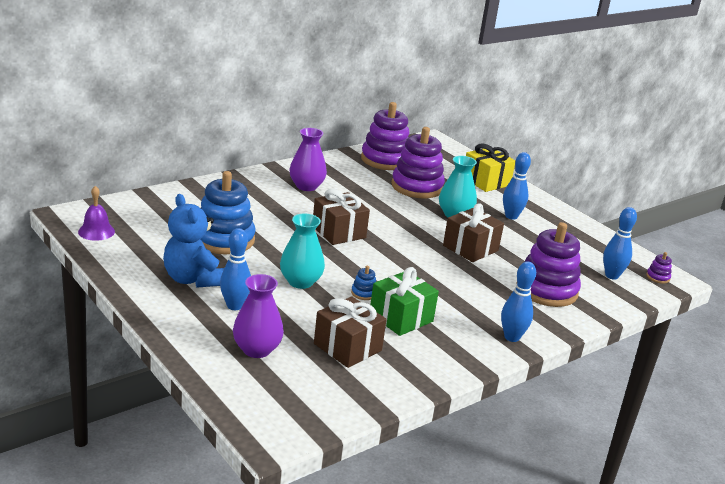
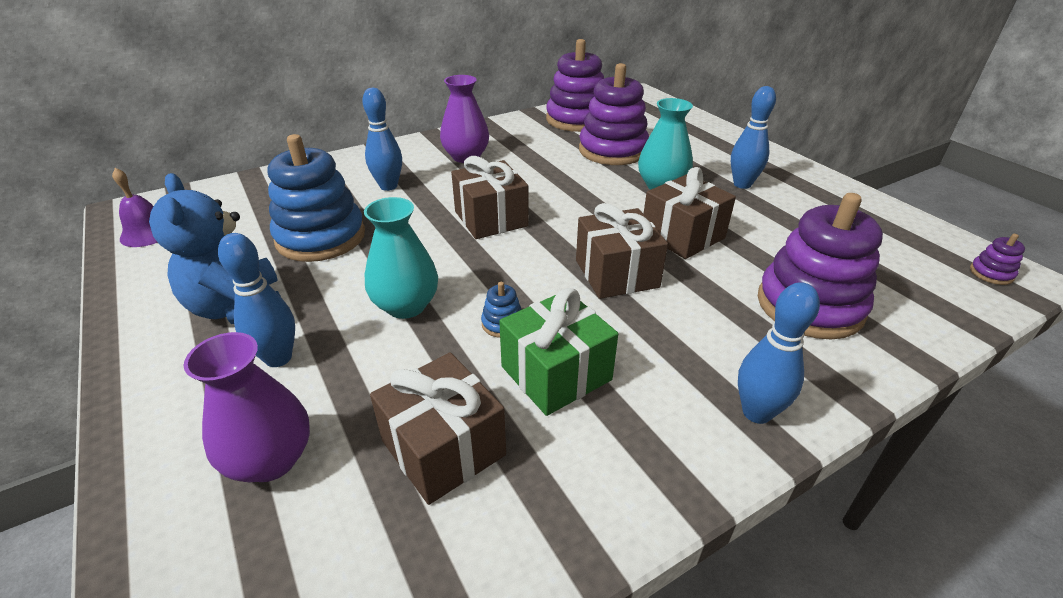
camera: 10 degrees right, 10 degrees up
yellow gift [466,144,515,192] -> none
blue bowling pin [603,207,637,279] -> blue bowling pin moved to [362,88,402,191]
none -> brown gift [576,203,668,299]

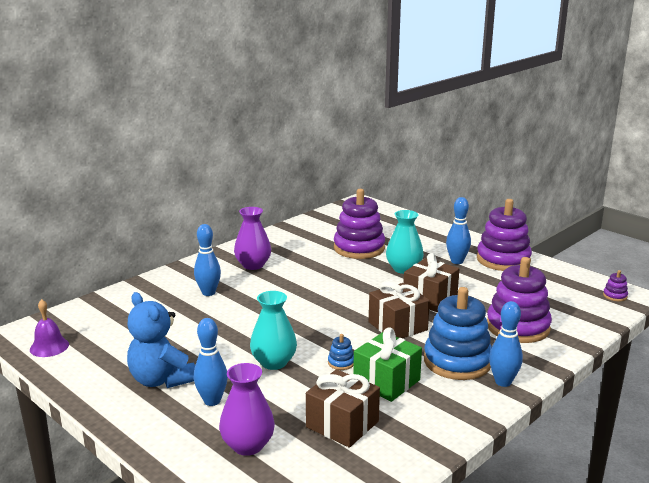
camera: 15 degrees left, 15 degrees down
blue stacking toy [268,134,365,262] -> blue stacking toy moved to [424,287,492,380]
brown gift [451,156,529,239] -> none
purple stacking toy [546,39,604,132] -> purple stacking toy moved to [477,199,532,271]

